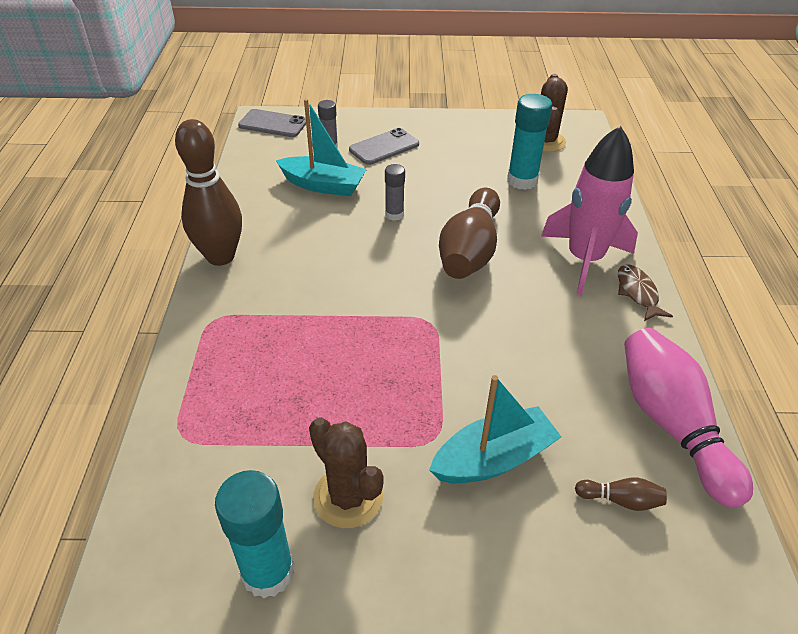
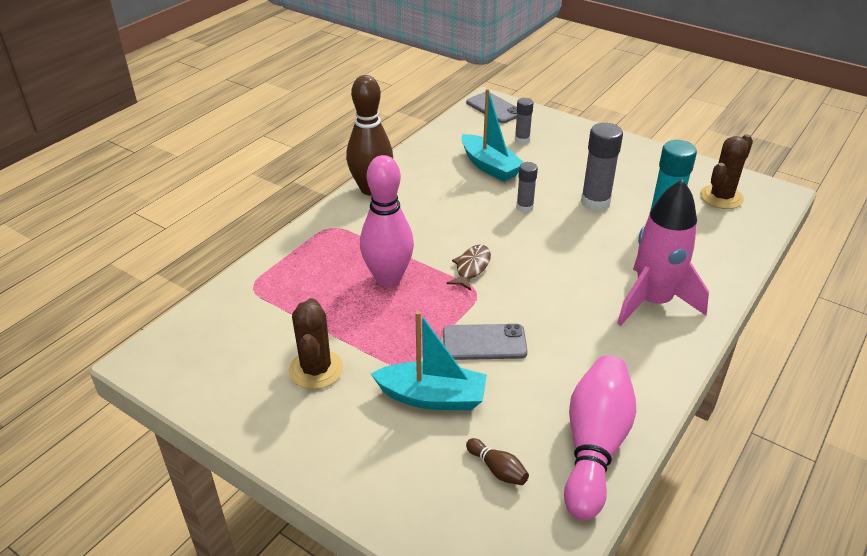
camera: 35 degrees right, 5 degrees down
turquoise glue stick [215,470,294,599] -> none
grey phone [349,128,419,165] -> grey phone moved to [443,324,528,360]
brown bowling pin [439,188,500,279] -> none
brown fish [618,264,673,321] -> brown fish moved to [446,245,491,291]
none -> pink bowling pin [360,155,414,287]
none -> grey glue stick [581,123,623,211]

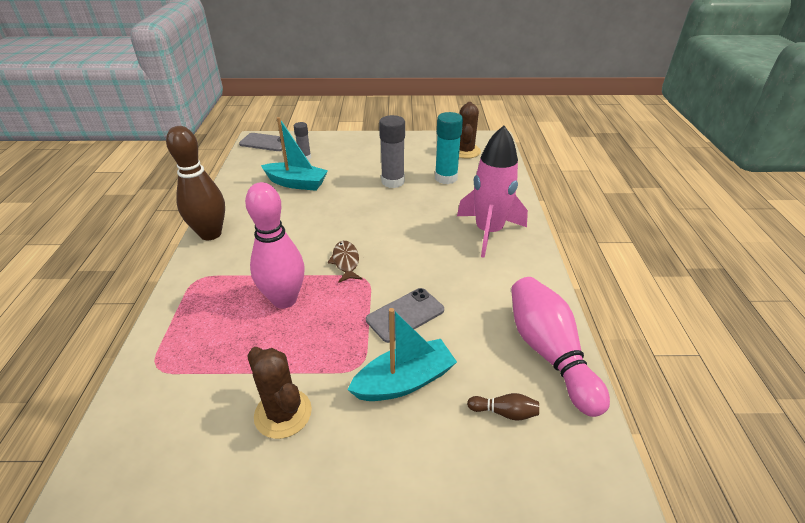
camera: 35 degrees left, 0 degrees up
grey glue stick [516,162,538,213] -> none

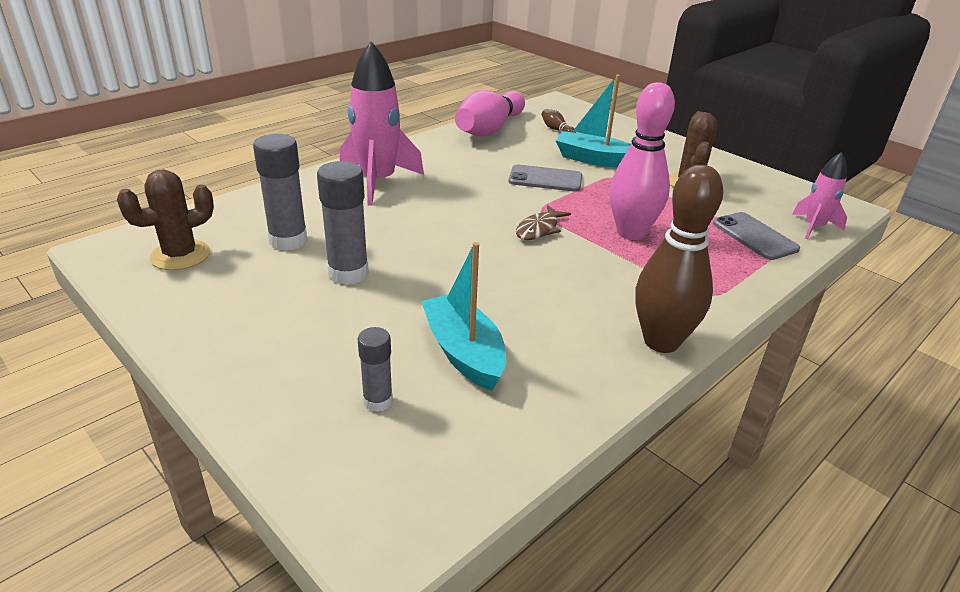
camera: 135 degrees left, 5 degrees down
grey phone [239,133,285,151] -> grey phone moved to [713,212,800,260]
turquoise glue stick [435,112,463,184] -> grey glue stick [253,134,308,251]
none -> pink rocket [792,152,847,239]

